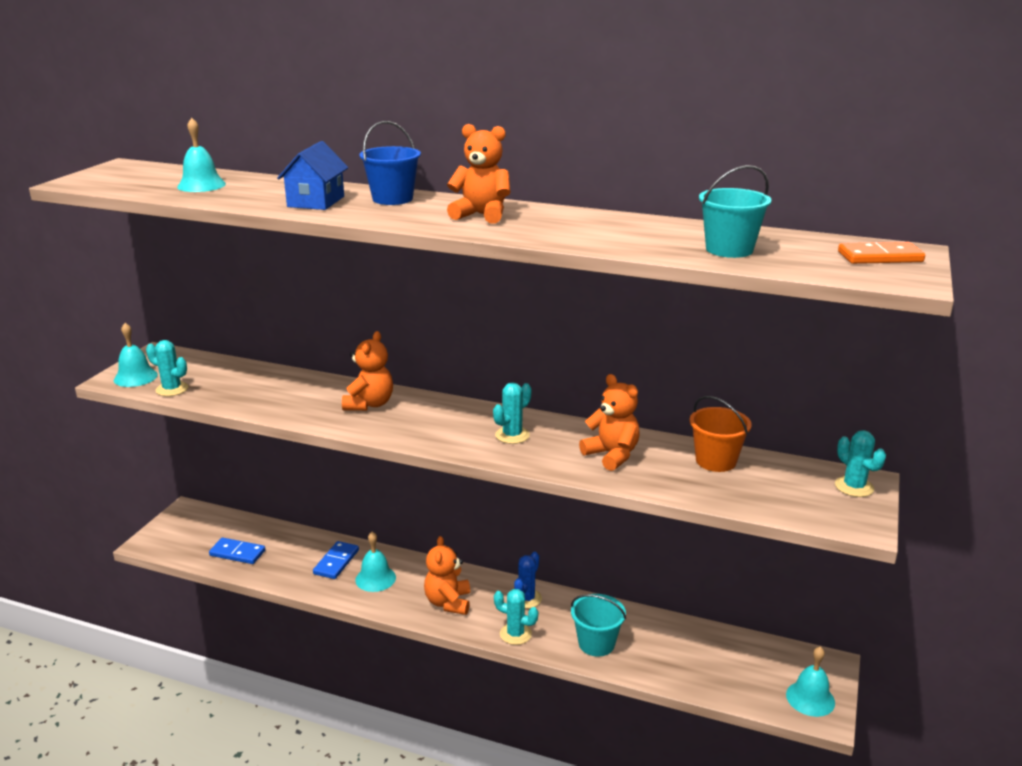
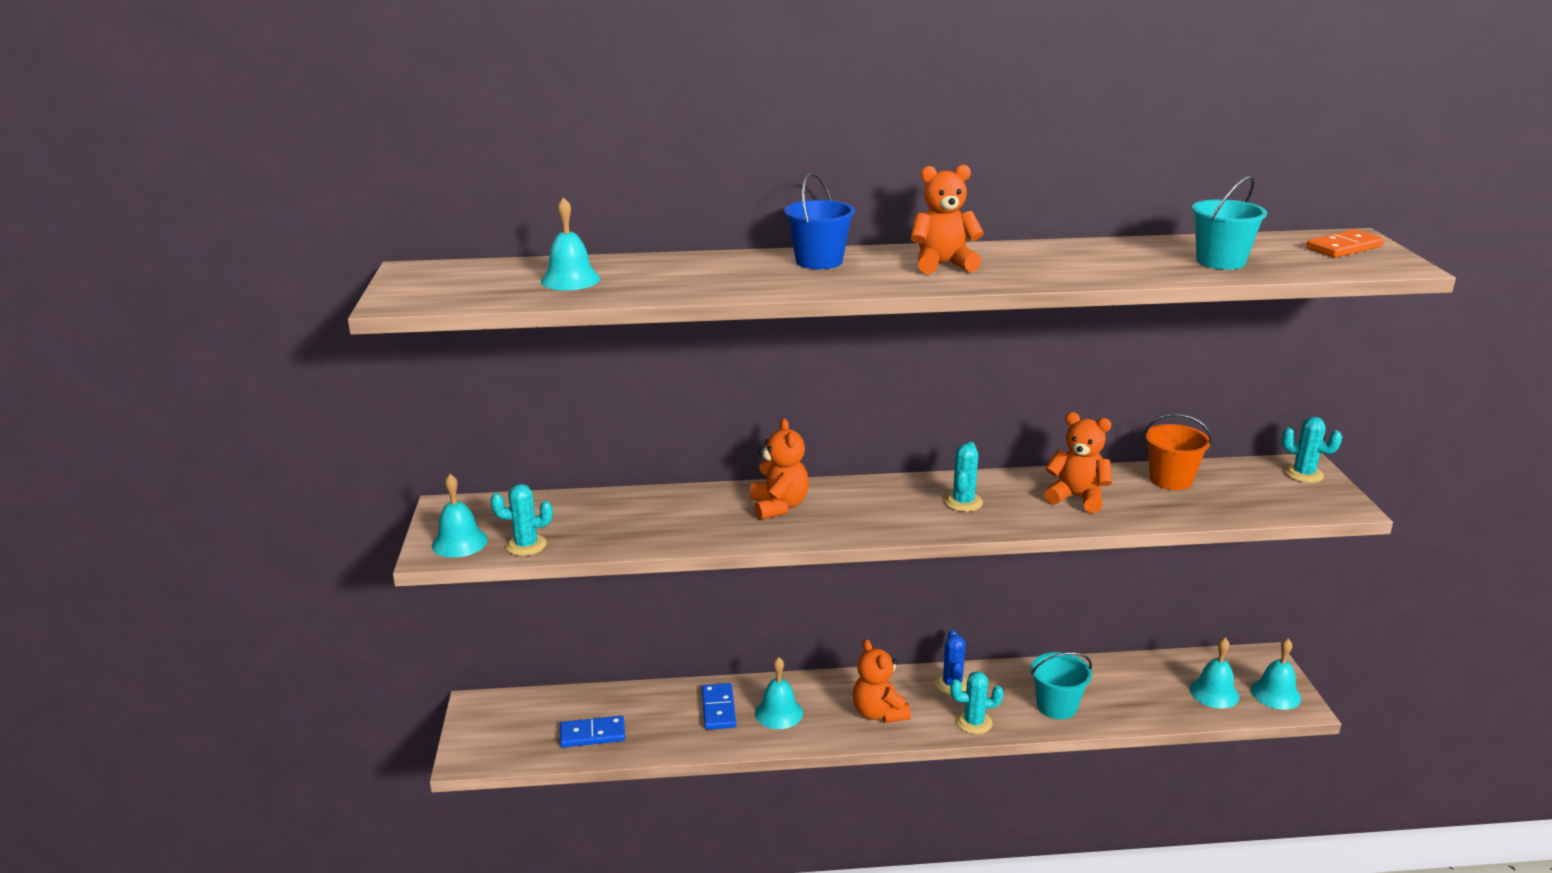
camera: 25 degrees left, 0 degrees up
blue house [277,141,348,210] -> none
none -> turquoise bell [1190,638,1240,708]

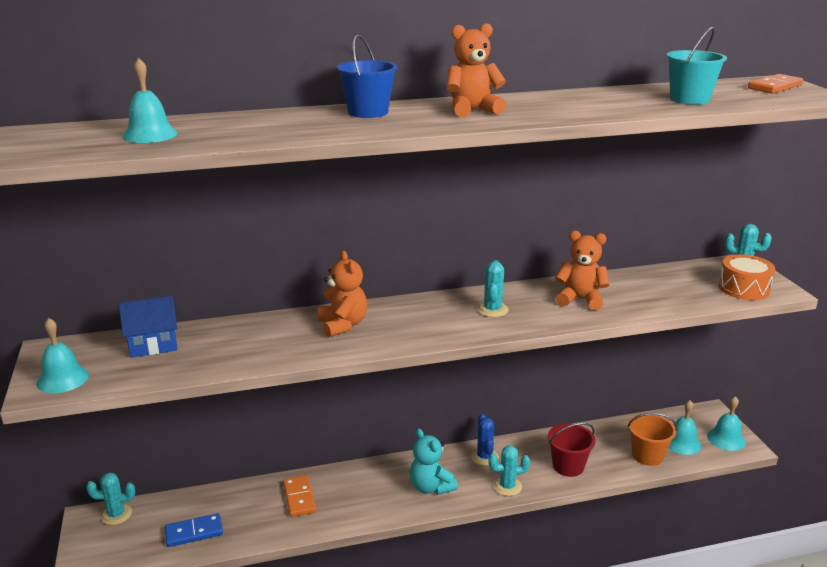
camera: 10 degrees left, 0 degrees up
turquoise cactus [490,484,553,556] -> turquoise cactus moved to [86,472,135,525]
blue domino [702,683,736,730] -> orange domino [283,475,316,517]
turquoise bell [755,657,803,729] -> none
orange teddy bear [853,639,911,723] -> turquoise teddy bear [410,428,458,495]
turquoise bucket [1031,652,1092,719] -> red bucket [548,423,596,477]
orange bucket [1144,414,1212,490] -> orange bucket moved to [628,413,677,466]
none -> blue house [119,296,178,358]
none -> orange drum [718,254,775,300]

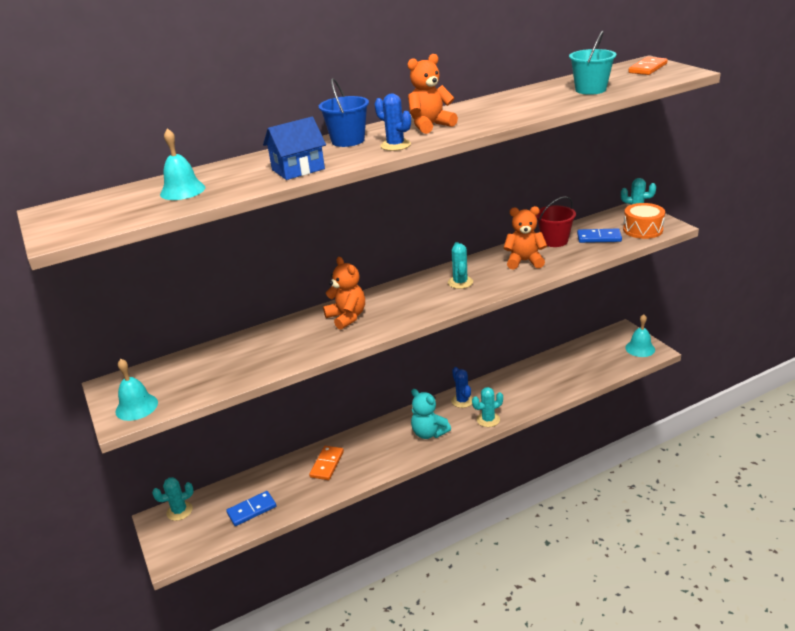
camera: 10 degrees left, 5 degrees up
blue house [119,296,178,358] -> blue house moved to [263,117,326,180]
orange domino [283,475,316,517] -> orange domino turned 45 degrees clockwise [309,446,344,480]
red bucket [548,423,596,477] -> red bucket moved to [535,196,576,247]
orange bucket [628,413,677,466] -> none
turquoise bell [668,400,701,455] -> none
none -> blue cactus [374,93,411,151]
none -> blue domino [577,228,622,243]

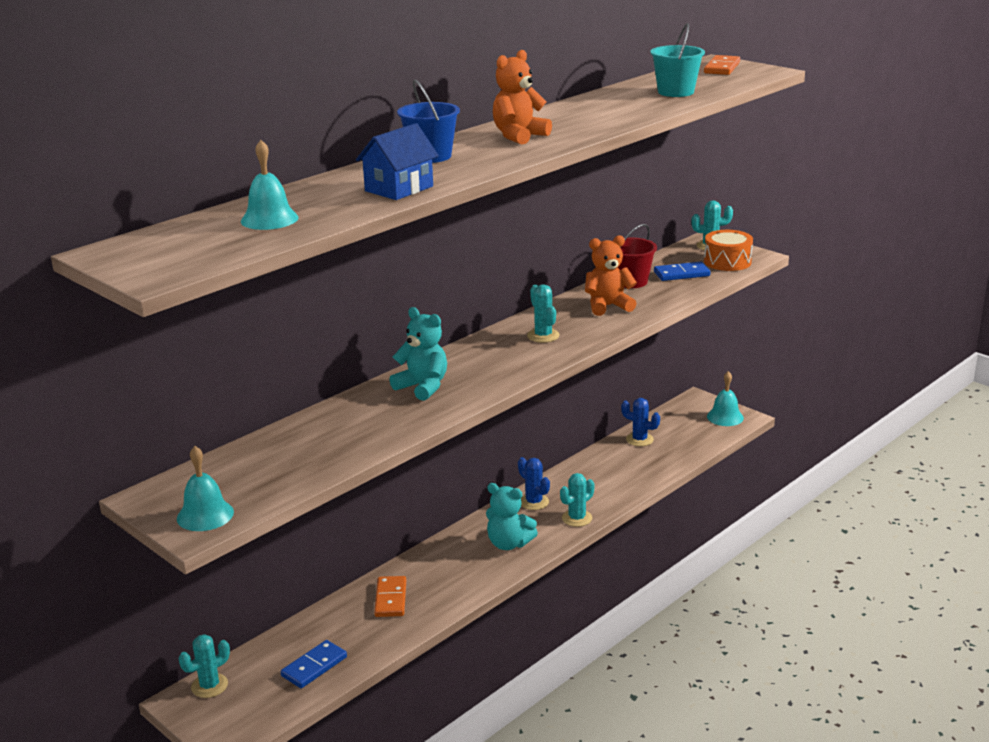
camera: 20 degrees left, 5 degrees down
orange teddy bear [323,257,365,330] -> turquoise teddy bear [389,307,447,401]
blue cactus [374,93,411,151] -> blue cactus moved to [621,398,660,446]

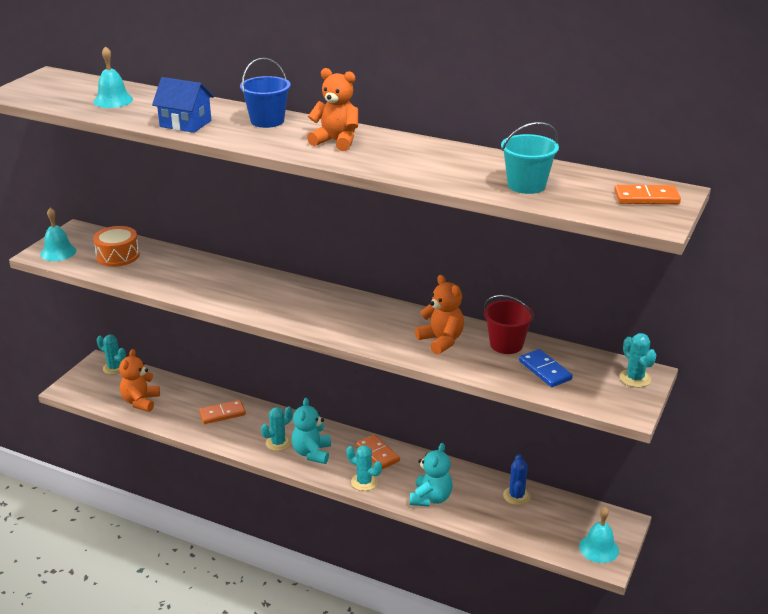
camera: 70 degrees right, 5 degrees up
blue domino [281,640,347,688] -> orange teddy bear [119,349,160,412]
turquoise teddy bear [389,307,447,401] -> turquoise teddy bear moved to [410,443,453,506]
blue cactus [518,457,550,510] -> orange domino [357,434,400,469]
turquoise cactus [527,284,560,343] -> turquoise cactus moved to [261,406,293,451]
orange drum [704,230,753,271] -> orange drum moved to [93,226,140,267]

